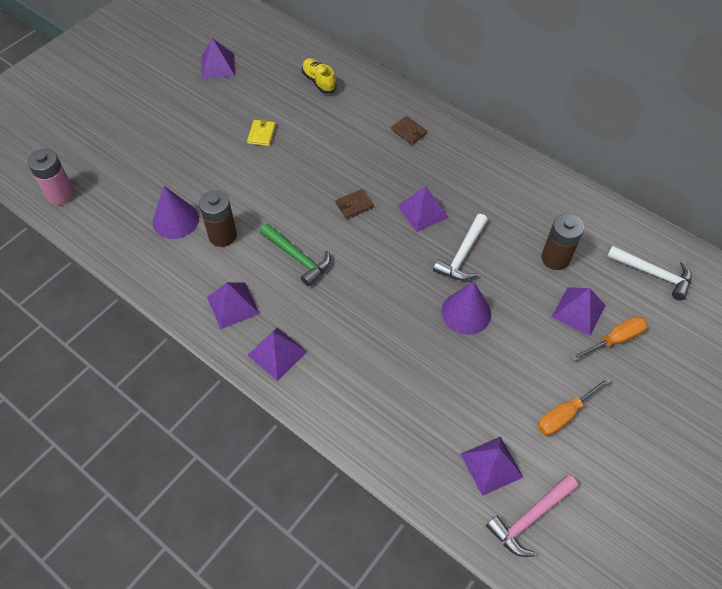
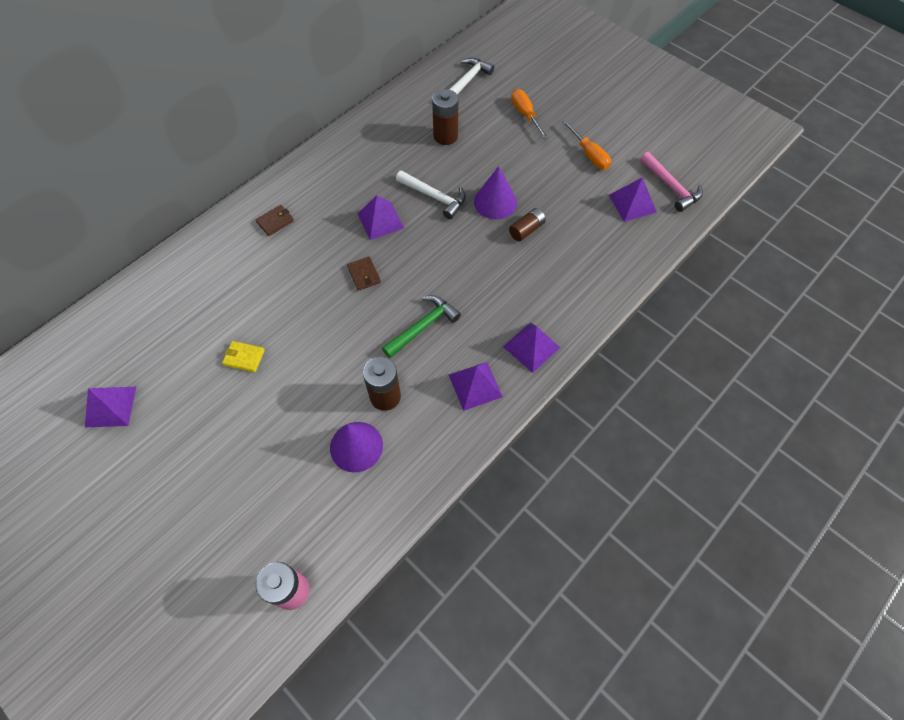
camera: 85 degrees left, 5 degrees up
yellow shoe [302,58,337,94] -> none
purple pyramid [552,287,606,336] -> none
none -> brown battery [509,208,546,241]

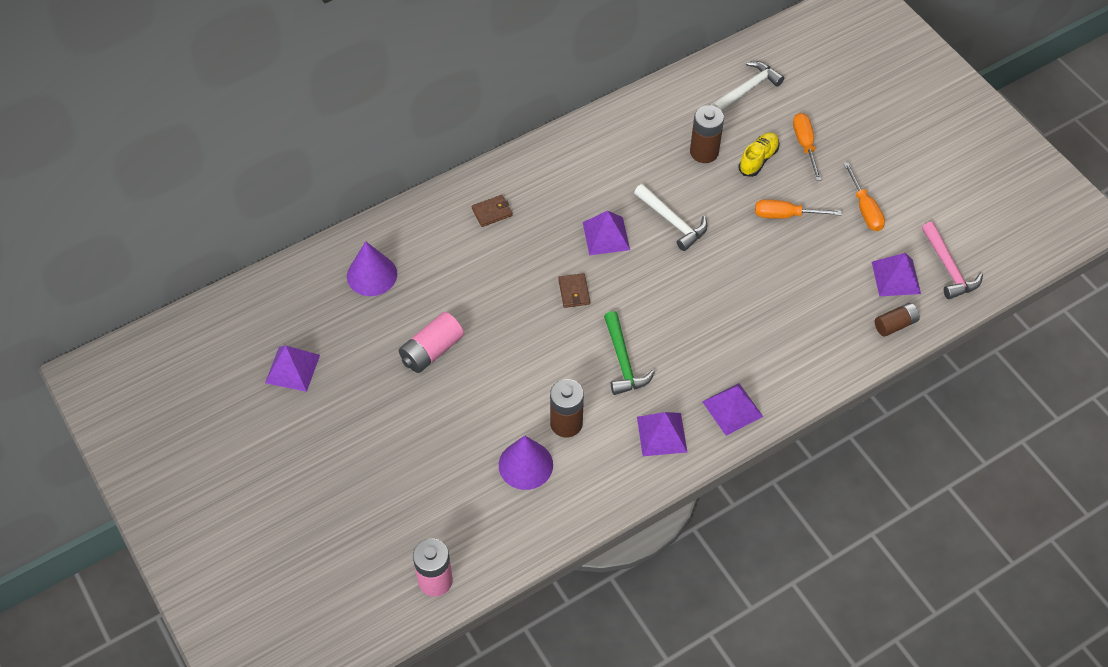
camera: 15 degrees right, 5 degrees down
yellow wallet [222,341,265,372] -> pink battery [399,312,464,373]
green hammer [382,295,461,358] -> green hammer turned 105 degrees clockwise [604,311,655,395]
purple cone [474,166,517,219] -> purple cone moved to [347,241,397,296]
brown battery [509,208,546,241] -> brown battery moved to [875,303,920,337]
none -> yellow shoe [738,132,779,177]
none -> orange screwdriver [755,199,842,219]

